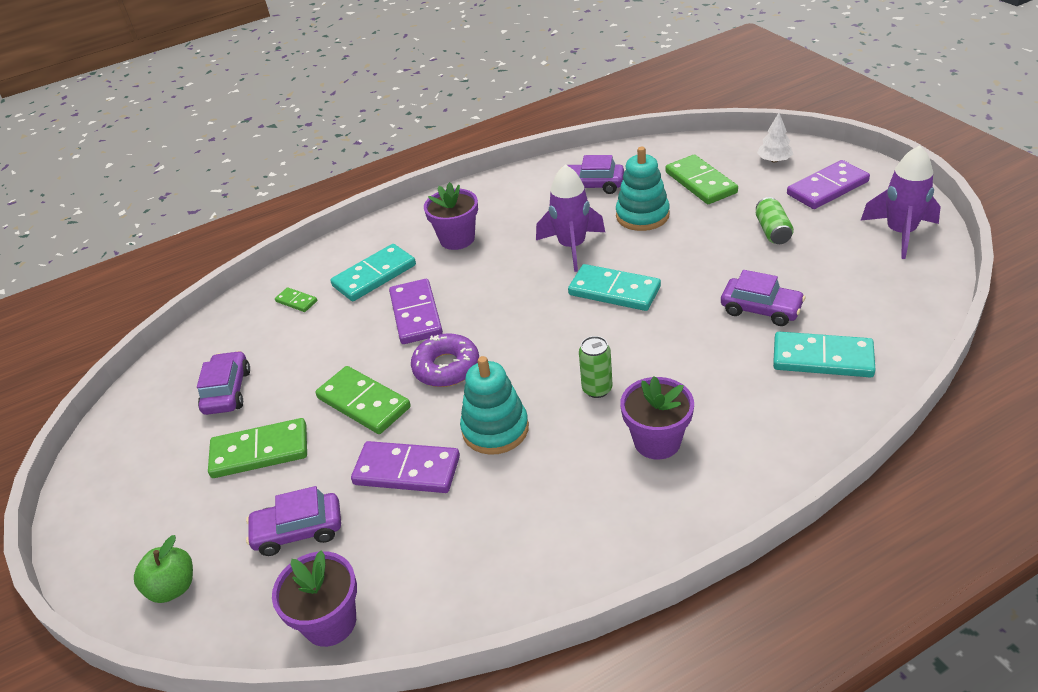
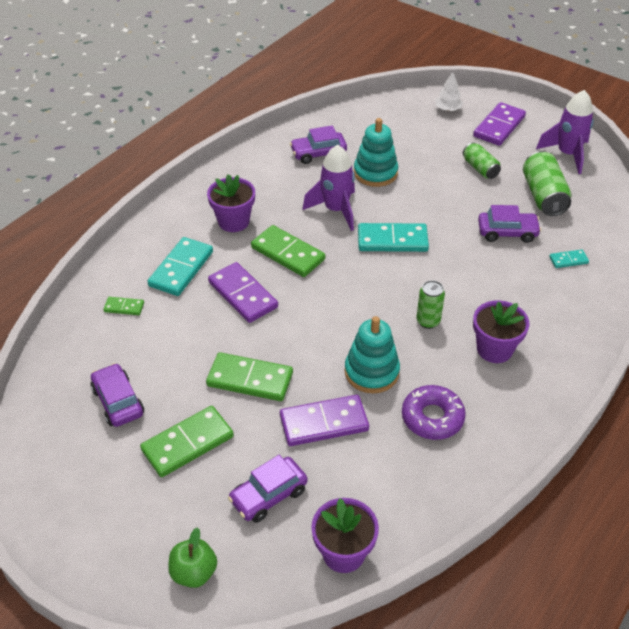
camera: 30 degrees left, 5 degrees up
purple donut [411,333,479,387] -> purple donut moved to [402,385,466,440]
green domino [666,155,738,204] -> green domino moved to [251,225,325,277]
turquoise domino [773,332,876,377] -> turquoise domino [549,249,589,268], size x0.50
none -> green can [523,151,571,216]

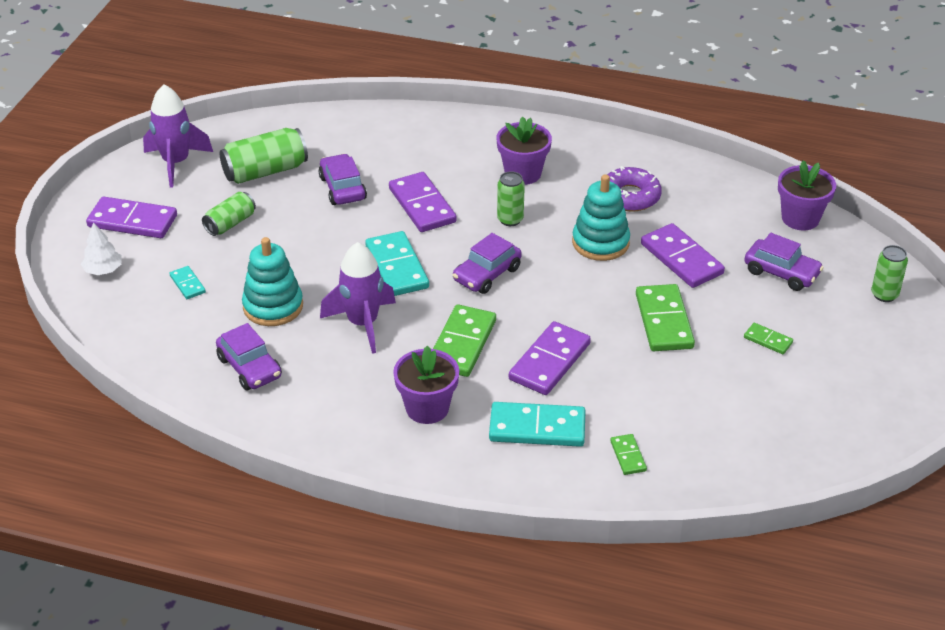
camera: 110 degrees left, 5 degrees down
purple car [91,363,144,427] -> purple car moved to [453,233,522,294]
green domino [140,406,234,477] -> green domino [744,323,793,354], size x0.50
green apple [168,527,217,588] -> green can [871,245,908,302]
turquoise domino [549,249,589,268] -> turquoise domino moved to [169,266,206,299]
none -> purple domino [389,172,457,232]

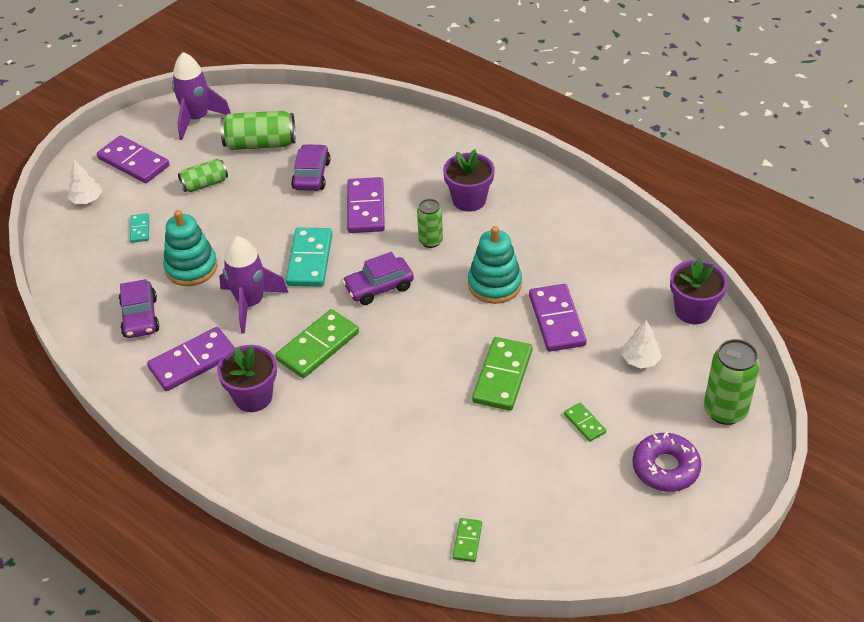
camera: 25 degrees right, 5 degrees up
turquoise domino [489,402,586,447] -> none
purple domino [509,321,591,395] -> purple domino moved to [147,327,235,391]
purple donut [607,166,662,212] -> purple donut moved to [632,432,701,492]
green domino [610,434,647,475] -> green domino moved to [453,518,482,562]
purple car [744,233,824,291] -> white tree [622,320,662,368]
green can [871,245,908,302] -> green can [704,339,760,425], size x1.60

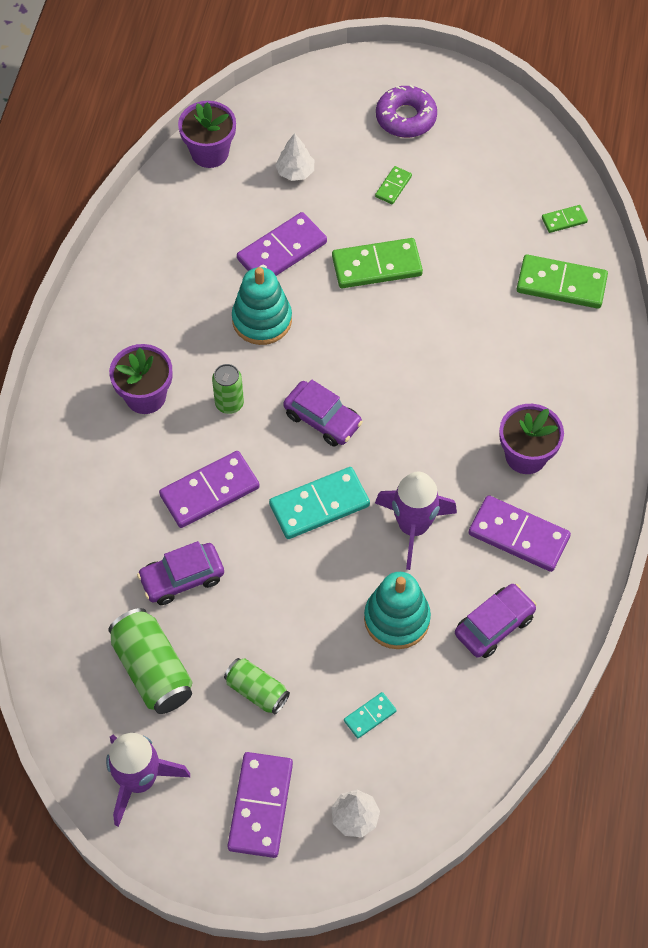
camera: 120 degrees left, 15 degrees up
green domino [275,309,359,378] -> green domino moved to [517,255,608,309]
green can [704,339,760,425] -> none

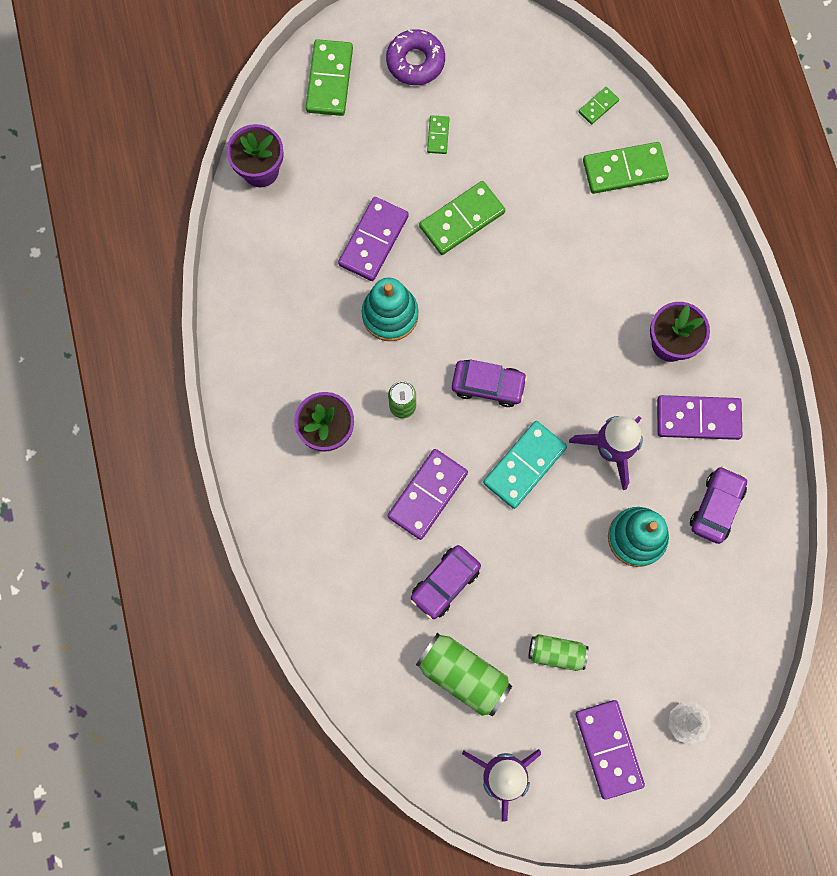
camera: 25 degrees left, 15 degrees up
white tree [275,133,314,181] -> none
turquoise domino [344,692,397,738] -> none
none -> green domino [306,39,353,116]

